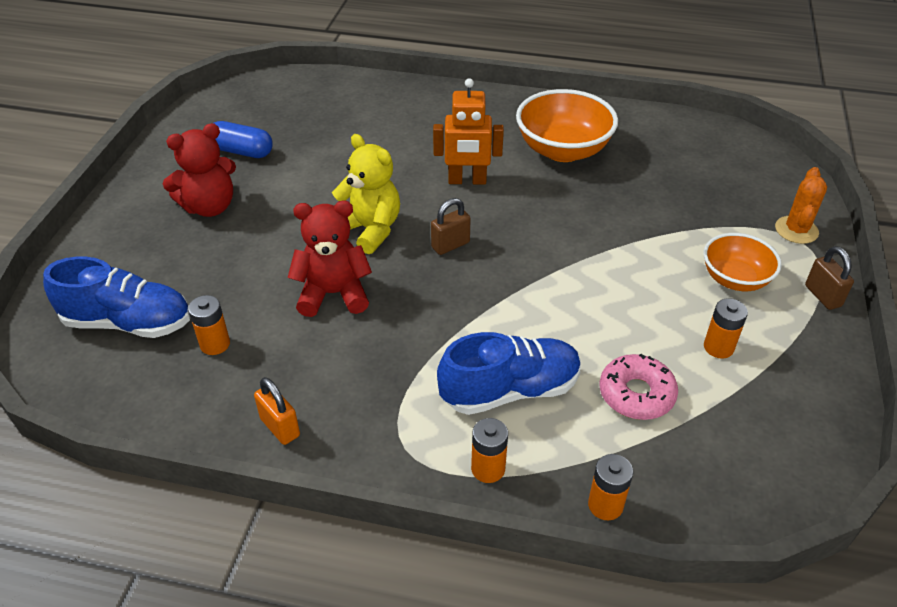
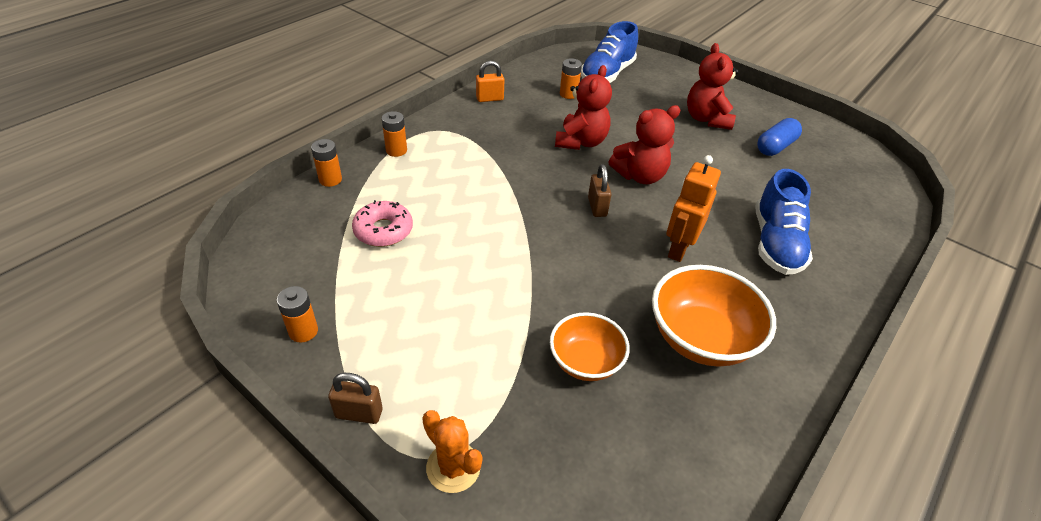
camera: 115 degrees right, 0 degrees up
yellow teddy bear [332,134,400,254] -> red teddy bear [609,105,680,184]
blue shoe [437,332,581,415] -> blue shoe moved to [755,169,813,275]
orange bowl [704,233,782,291] -> orange bowl moved to [550,312,630,381]
orange battery [704,298,748,359] -> orange battery moved to [277,286,318,343]

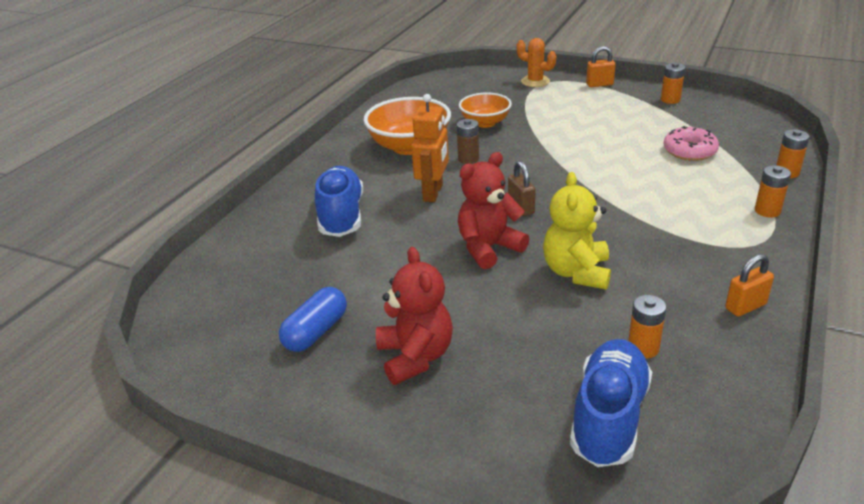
camera: 170 degrees right, 10 degrees down
brown padlock [328,373,383,424] -> orange padlock [586,46,616,87]
red teddy bear [555,65,612,150] -> yellow teddy bear [543,172,611,289]
none -> brown battery [457,119,479,164]

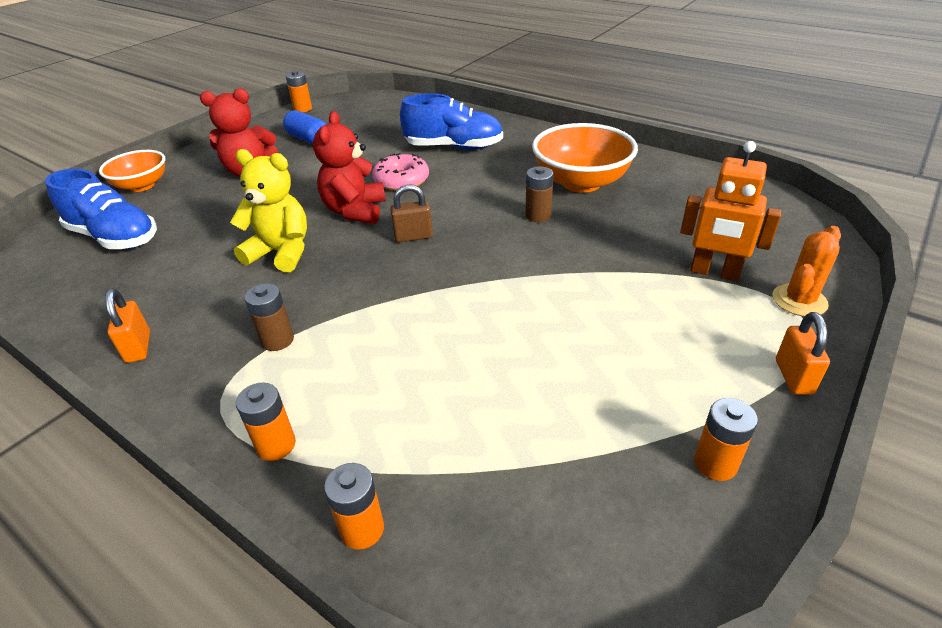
camera: 100 degrees right, 5 degrees up
orange robot [411,94,449,202] -> orange robot moved to [680,141,782,281]
red teddy bear [458,152,529,269] -> red teddy bear turned 150 degrees counterclockwise [313,111,386,224]
orange bowl [459,92,512,128] -> orange bowl moved to [99,150,165,192]
orange battery [628,295,666,358] -> orange battery moved to [286,70,312,112]
pink donut [664,126,719,161] -> pink donut moved to [372,153,429,191]
none -> brown battery [244,283,294,351]

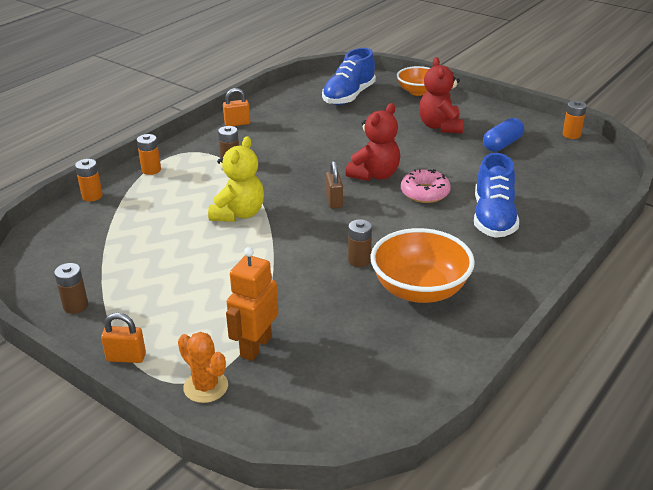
camera: 90 degrees right, 5 degrees down
yellow teddy bear [230,149,307,272] -> yellow teddy bear moved to [208,136,264,222]
red teddy bear [313,111,386,224] -> red teddy bear turned 120 degrees clockwise [345,103,400,181]
orange battery [694,398,758,481] -> brown battery [54,263,88,314]

